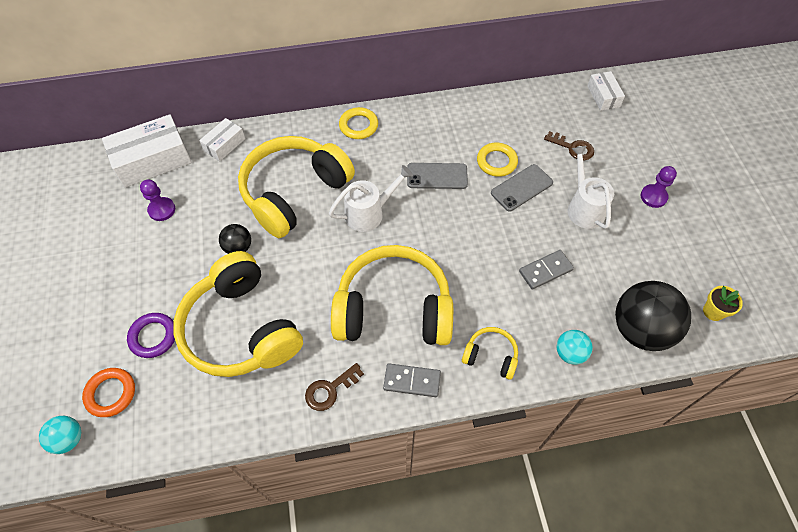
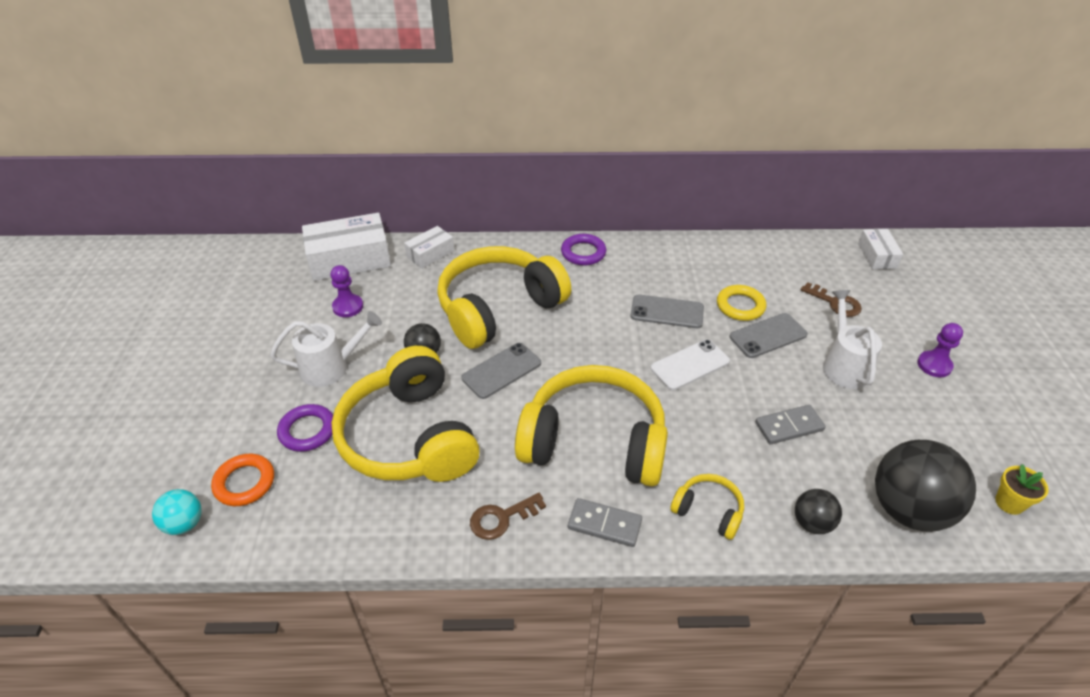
camera: 10 degrees right, 15 degrees down
white watering can [329,165,413,232] -> white watering can moved to [270,311,382,387]
yellow ring [339,107,378,139] -> purple ring [561,234,606,266]
turquoise ball [556,330,593,365] -> black ball [795,489,842,534]
none -> grey phone [462,343,541,399]
none -> white phone [650,339,730,390]

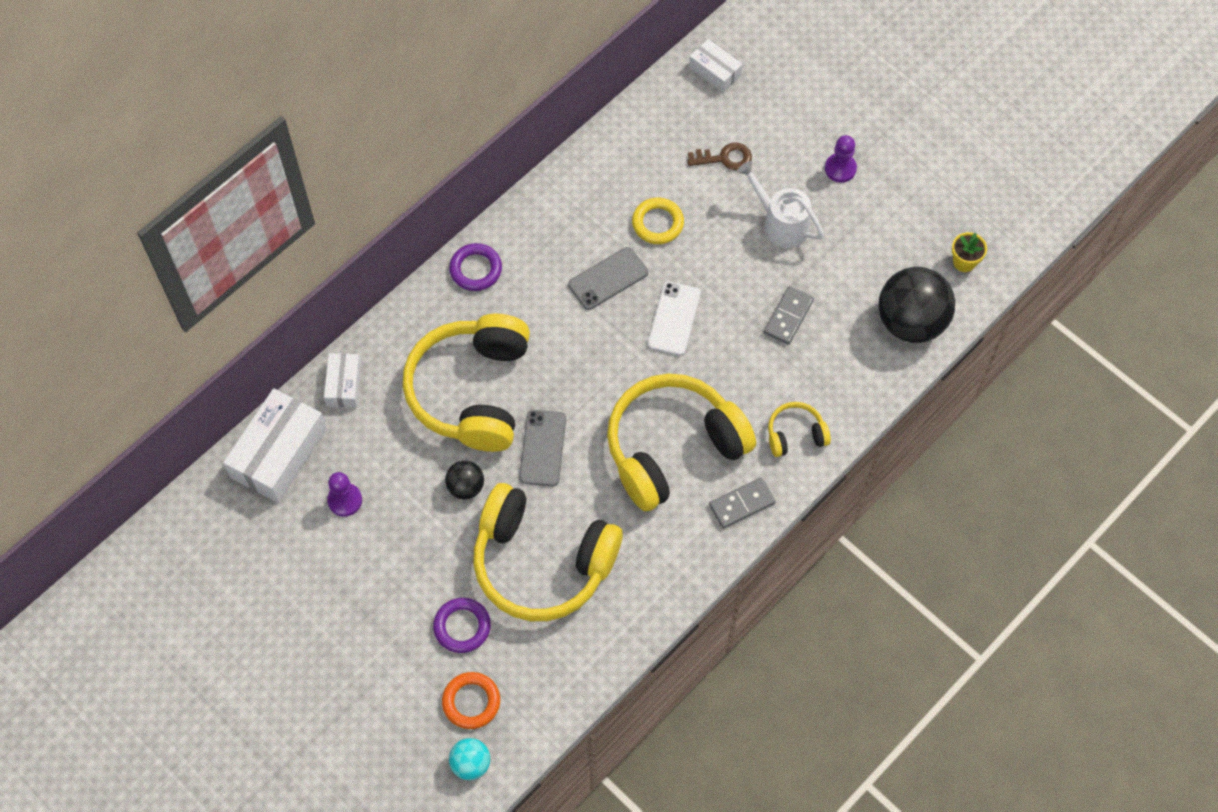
camera: 45 degrees left, 20 degrees up
white watering can [270,311,382,387] -> none
brown key [470,493,546,540] -> none
grey phone [730,313,808,358] -> none
black ball [795,489,842,534] -> none

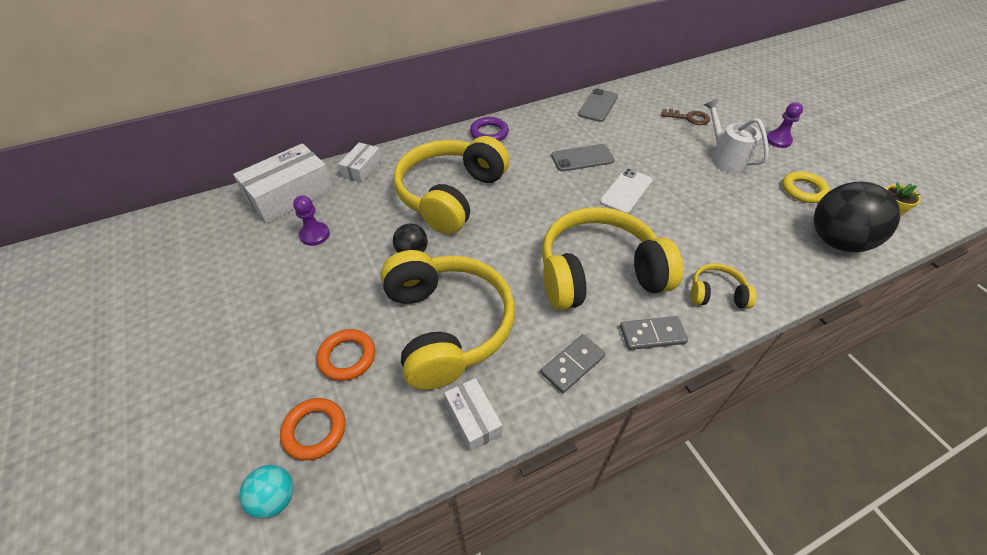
camera: 20 degrees right, 15 degrees down
purple ring [433,598,491,653] -> orange ring [317,329,375,381]
yellow headphones [473,483,623,621] -> yellow headphones turned 150 degrees counterclockwise [381,250,515,390]
grey phone [519,410,566,486] -> grey phone moved to [578,88,618,122]
yellow ring [632,198,684,244] -> yellow ring moved to [782,171,830,203]
white box [689,39,742,93] -> white box moved to [444,378,502,452]
grey domino [764,286,814,345] -> grey domino moved to [541,334,606,393]

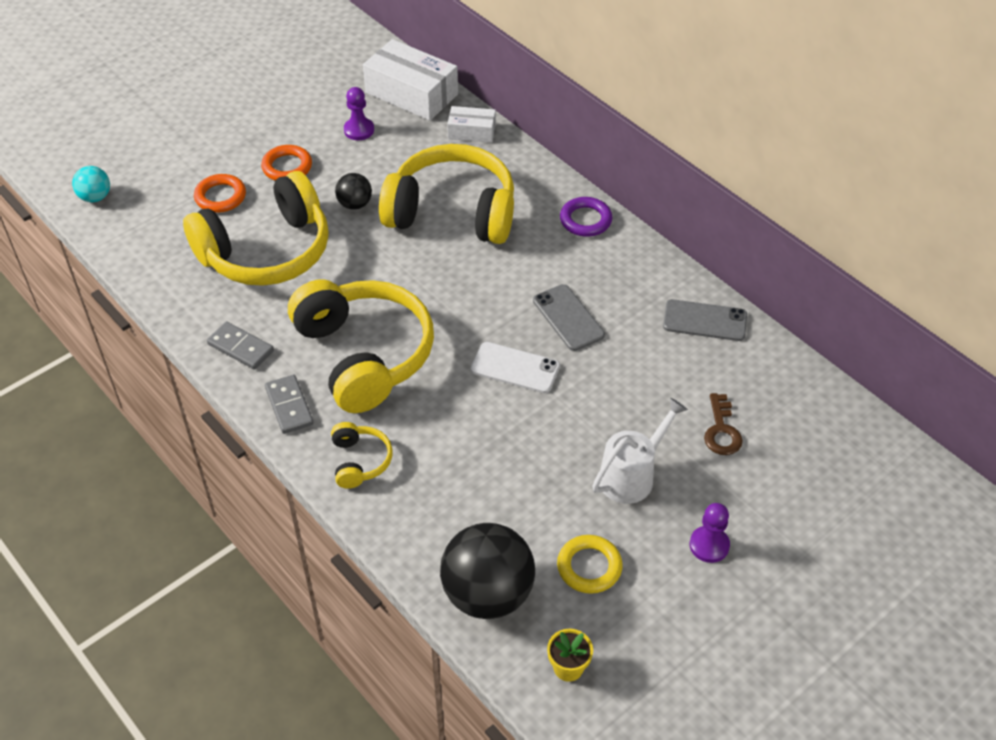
camera: 75 degrees right, 0 degrees up
orange ring [280,398,346,461] -> orange ring moved to [261,145,312,181]
white box [444,378,502,452] -> none

